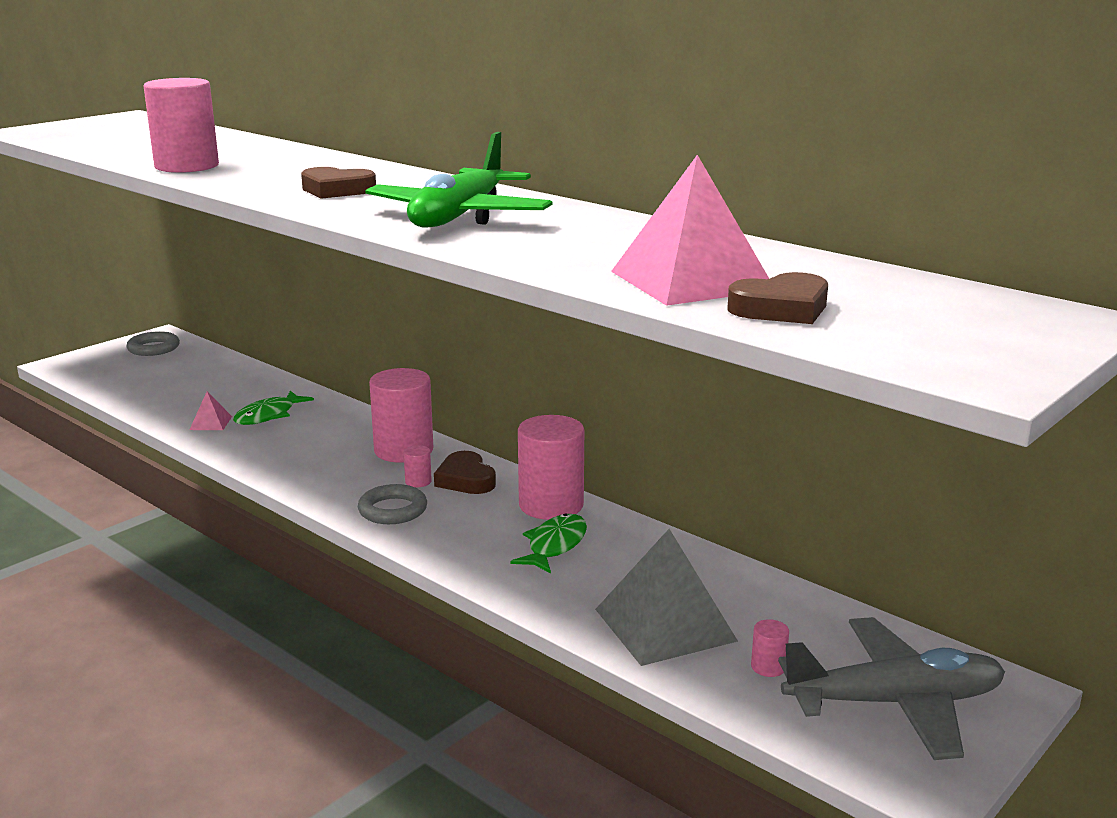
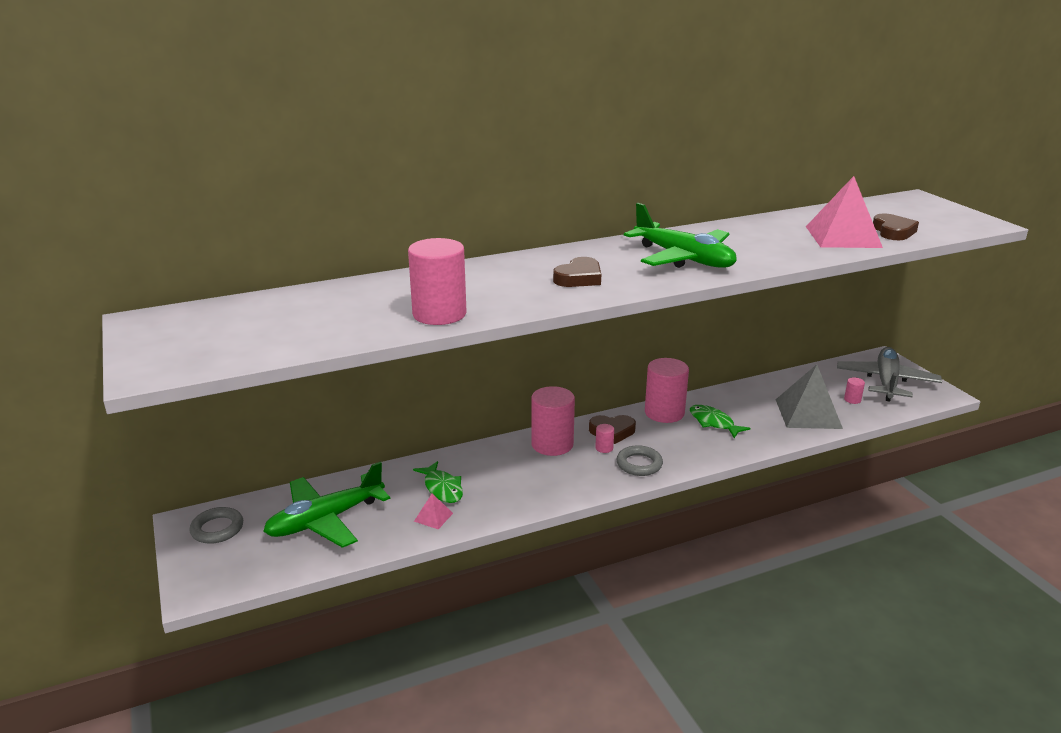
camera: 65 degrees left, 5 degrees up
none -> green plane [263,462,390,548]

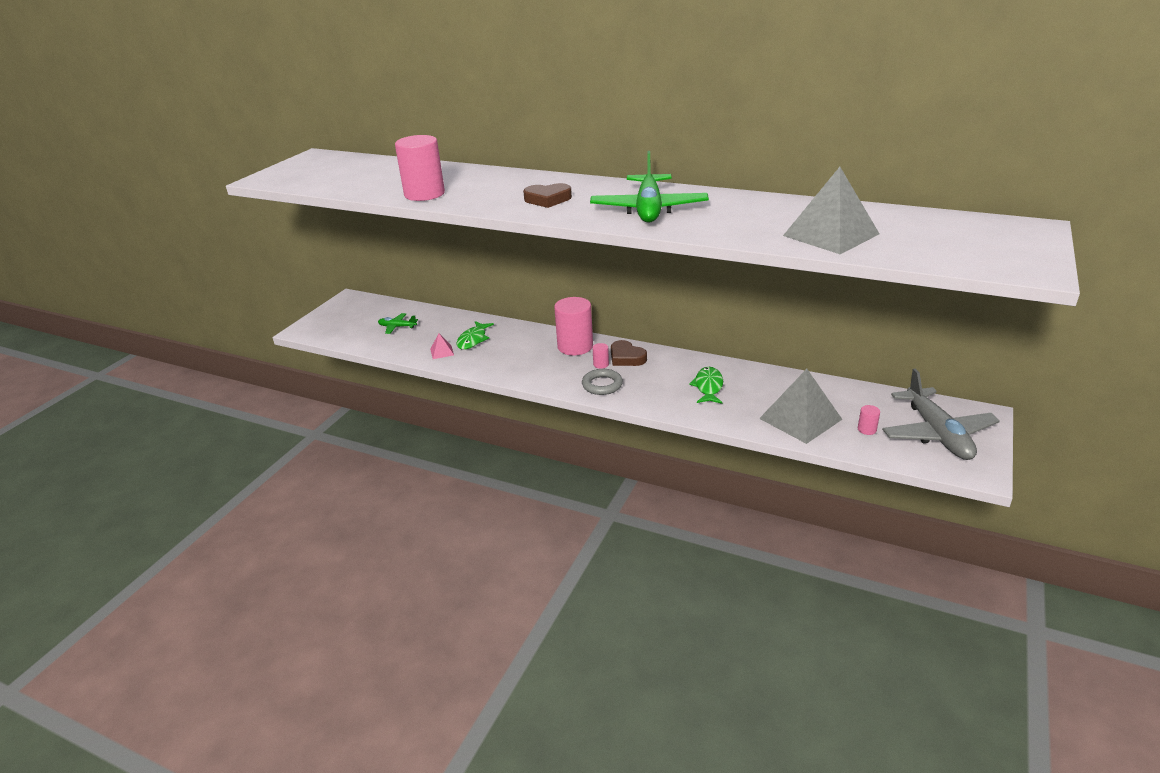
camera: 50 degrees right, 5 degrees up
grey ring [189,507,243,544] -> none
green plane [263,462,390,548] -> green plane [378,313,418,334], size x0.47
pink cylinder [645,358,689,423] -> none
pink pyramid [806,176,883,248] -> grey pyramid [783,167,879,254]
grey plane [837,347,942,401] -> grey plane turned 105 degrees clockwise [882,369,1000,460]
brown heart [873,213,919,240] -> none

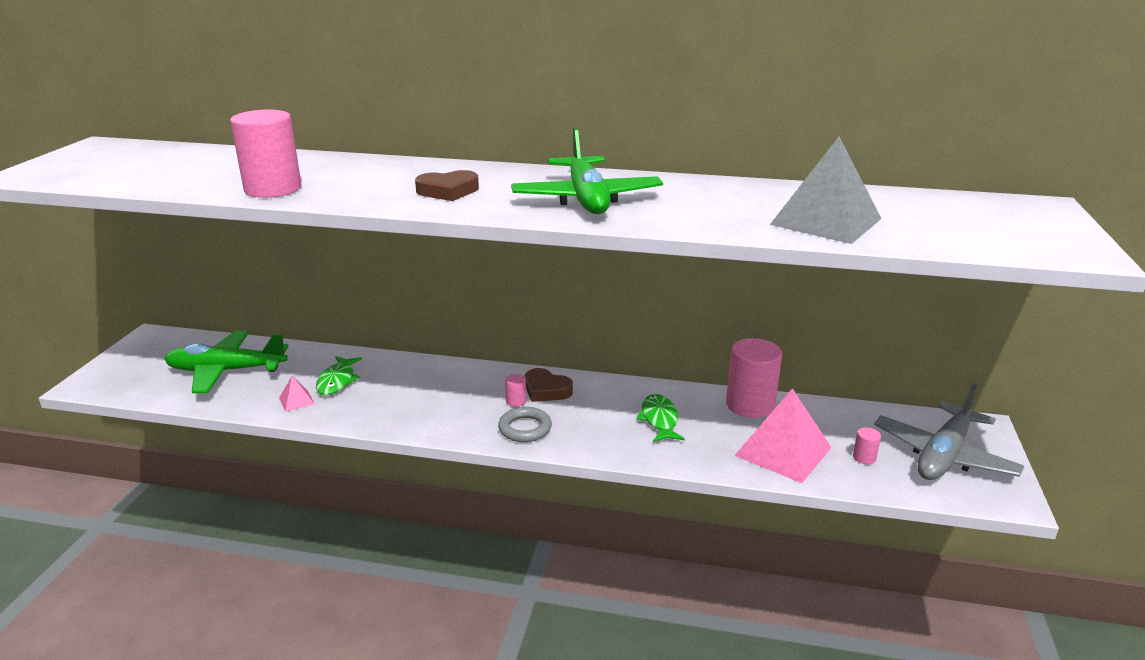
camera: 15 degrees left, 5 degrees down
green plane [378,313,418,334] -> green plane [165,331,288,393], size x2.14
pink cylinder [554,297,593,356] -> pink cylinder moved to [726,338,782,418]
grey pyramid [759,369,843,444] -> pink pyramid [734,388,832,483]
grey plane [882,369,1000,460] -> grey plane turned 60 degrees clockwise [874,384,1024,480]

